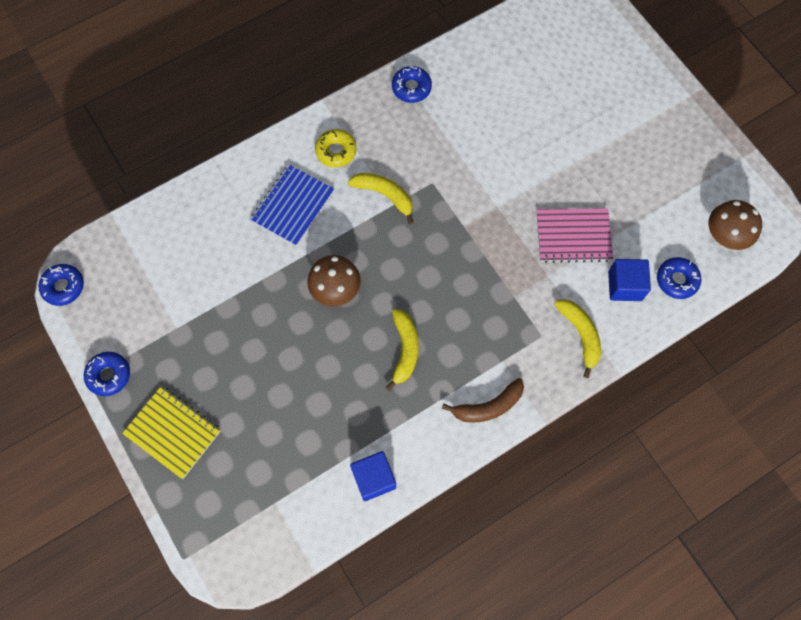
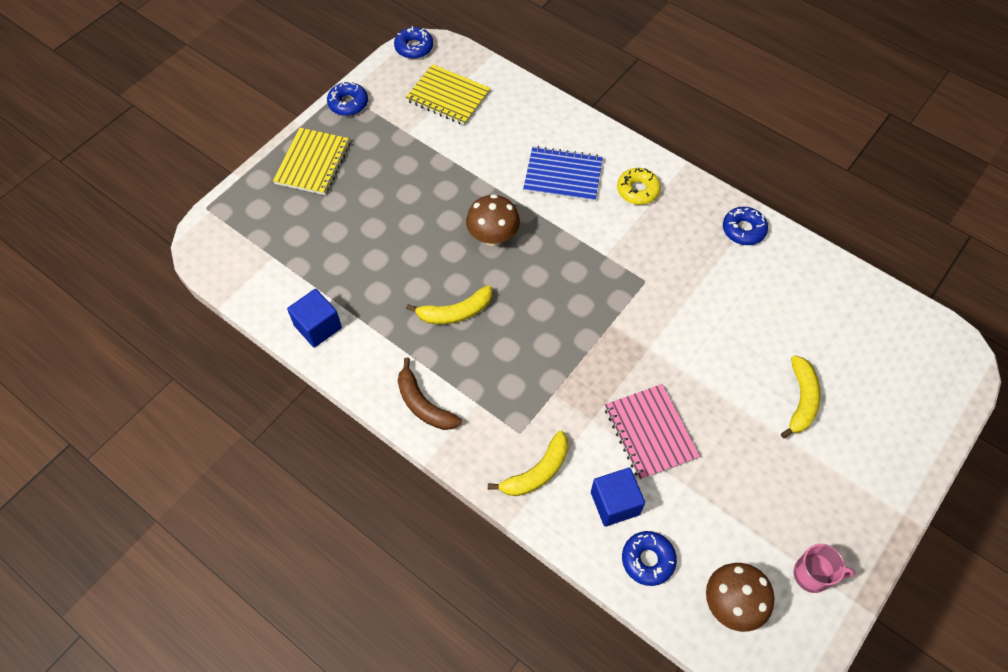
camera: 70 degrees right, 10 degrees down
yellow banana [348,173,414,224] -> yellow banana moved to [781,355,821,439]
none -> yellow notebook [405,64,491,125]
none -> pink mug [793,544,855,593]

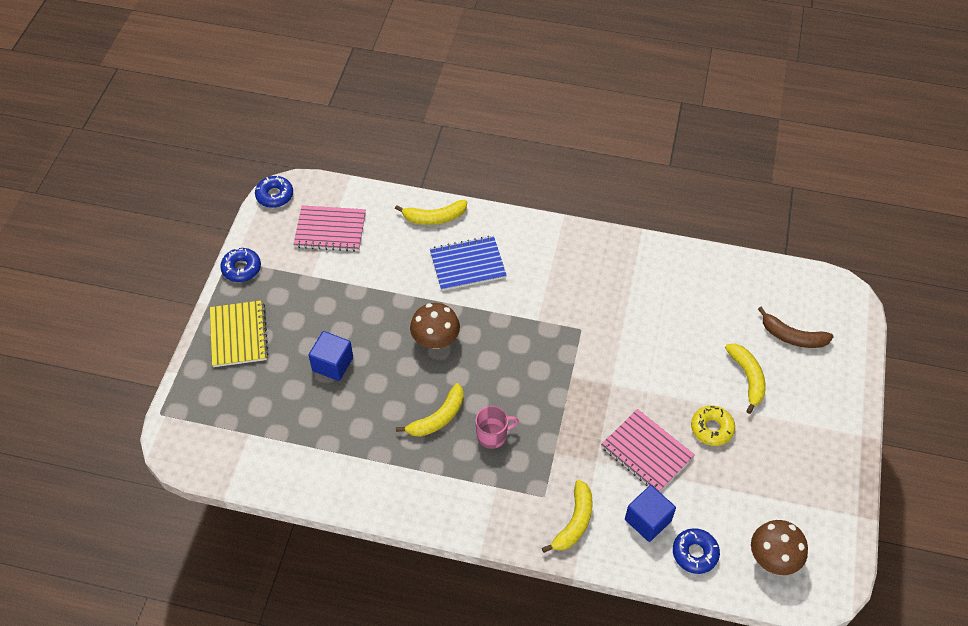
camera: 25 degrees left, 5 degrees down
blue cube [287,289,342,347] -> blue cube moved to [308,331,353,381]
brown banana [398,358,462,430] -> brown banana moved to [758,307,834,348]
yellow notebook [405,64,491,125] -> pink notebook [293,206,366,252]
yellow donut [617,168,661,205] -> yellow donut moved to [691,405,735,446]
blue donut [723,207,768,245] -> none
pink mug [793,544,855,593] -> pink mug moved to [475,406,519,449]
none -> yellow banana [395,200,467,225]

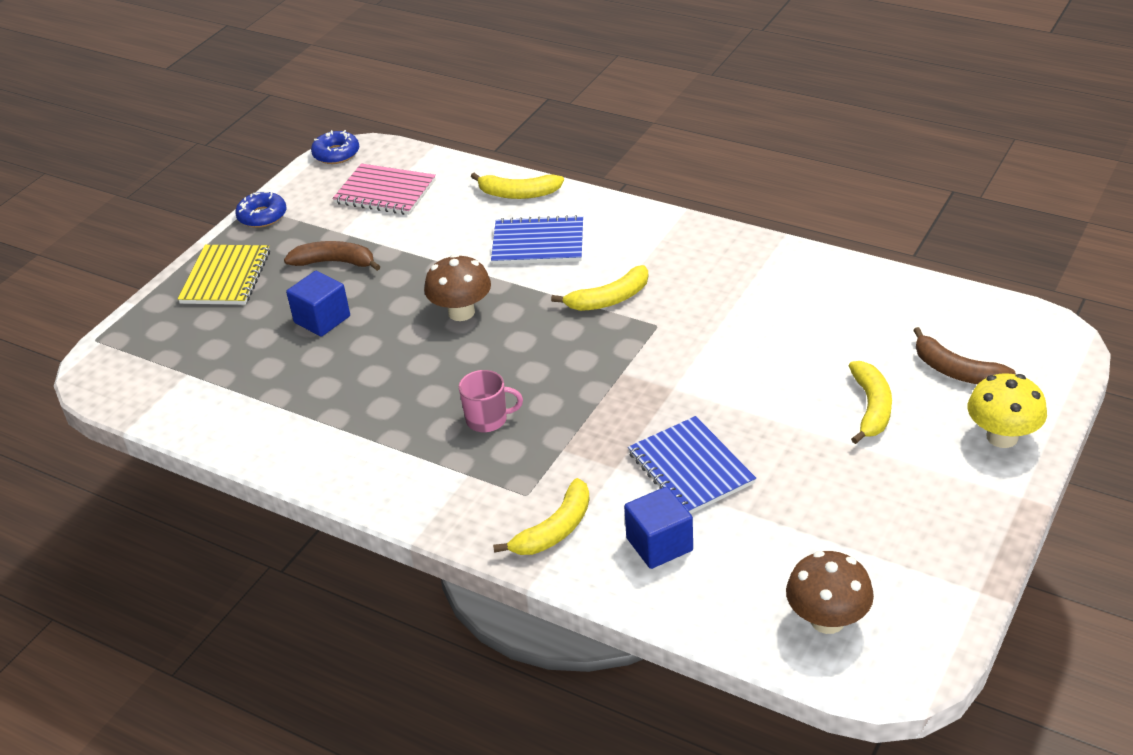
camera: 20 degrees right, 15 degrees down
yellow banana [396,383,464,437] -> yellow banana moved to [551,265,648,311]
pink notebook [601,409,695,492] -> blue notebook [628,416,756,514]
blue donut [673,528,720,574] -> none
yellow donut [691,405,735,446] -> none
none -> brown banana [284,241,381,271]
none -> yellow mushroom [968,373,1047,448]

